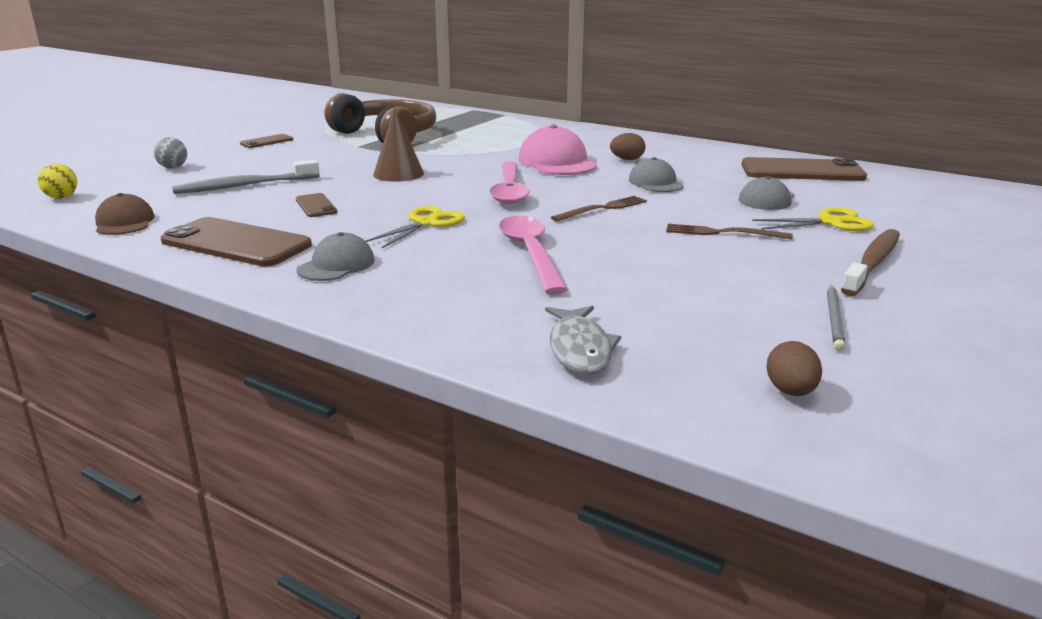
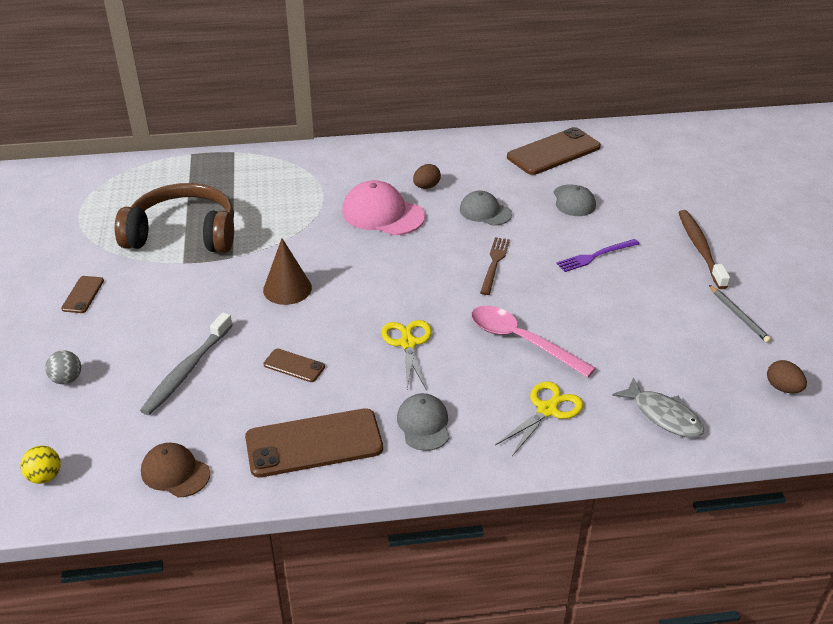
camera: 40 degrees left, 15 degrees up
pink spoon [489,162,530,204] -> none
brown fork [666,224,793,239] -> purple fork [556,239,639,272]
yellow scissors [752,208,874,231] -> yellow scissors moved to [495,381,583,456]

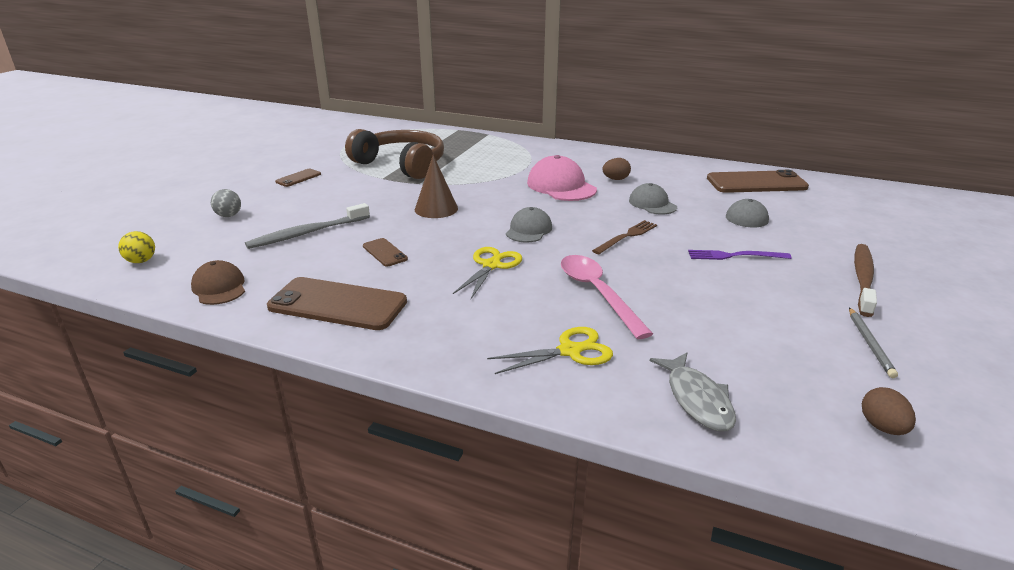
camera: 30 degrees right, 10 degrees down
grey cap [397,393,450,451] -> grey cap moved to [506,207,552,242]

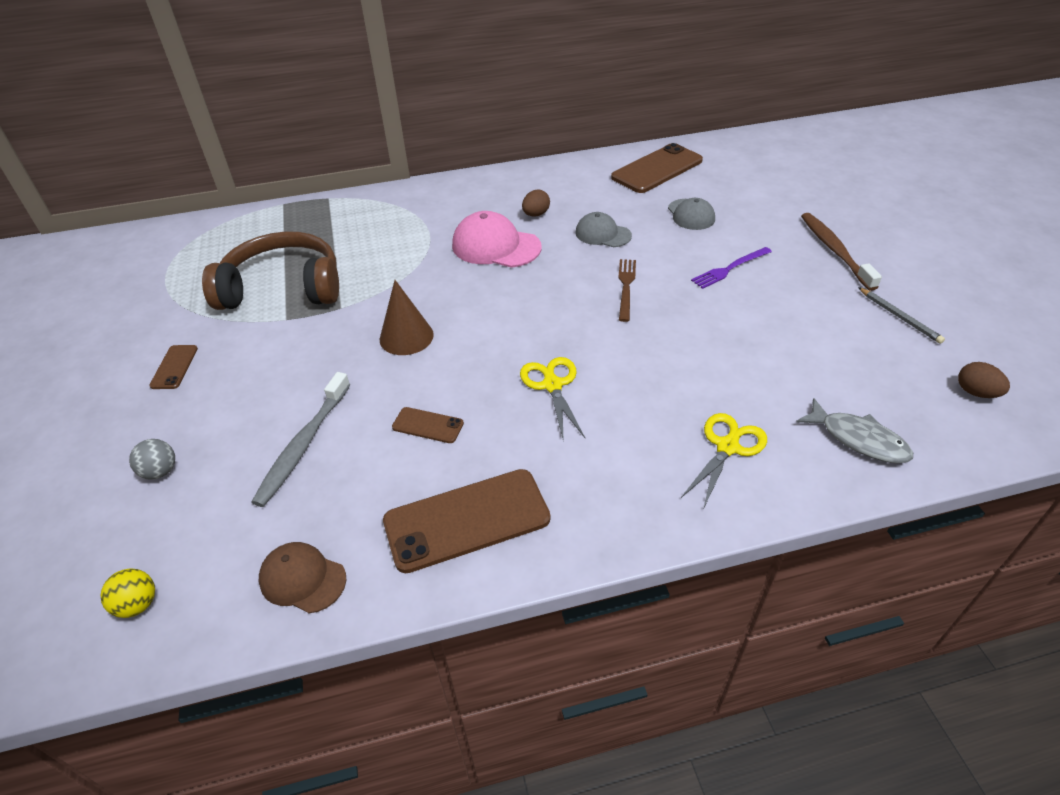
camera: 35 degrees left, 15 degrees up
grey cap [506,207,552,242] -> none
pink spoon [561,255,653,339] -> none

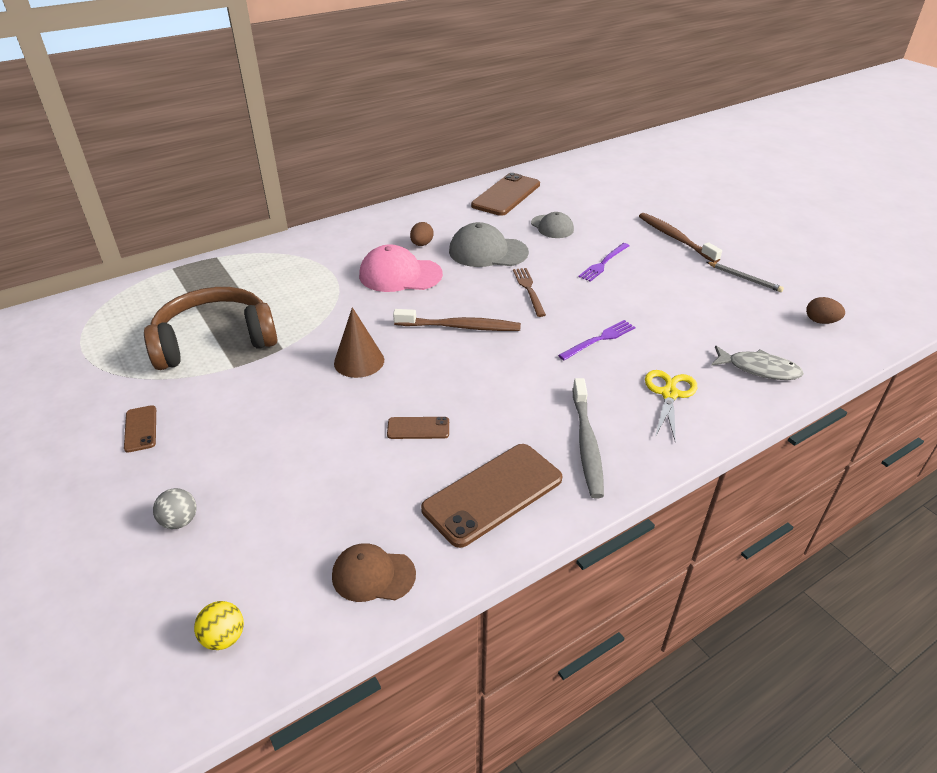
camera: 20 degrees left, 5 degrees down
grey toothbrush [251,372,350,507] -> grey toothbrush moved to [573,378,604,499]
yellow scissors [520,357,585,442] -> none
grey cap [576,212,632,247] -> grey cap [449,222,529,267], size x1.58
none -> brown toothbrush [393,309,521,331]
none -> purple fork [558,320,636,360]

